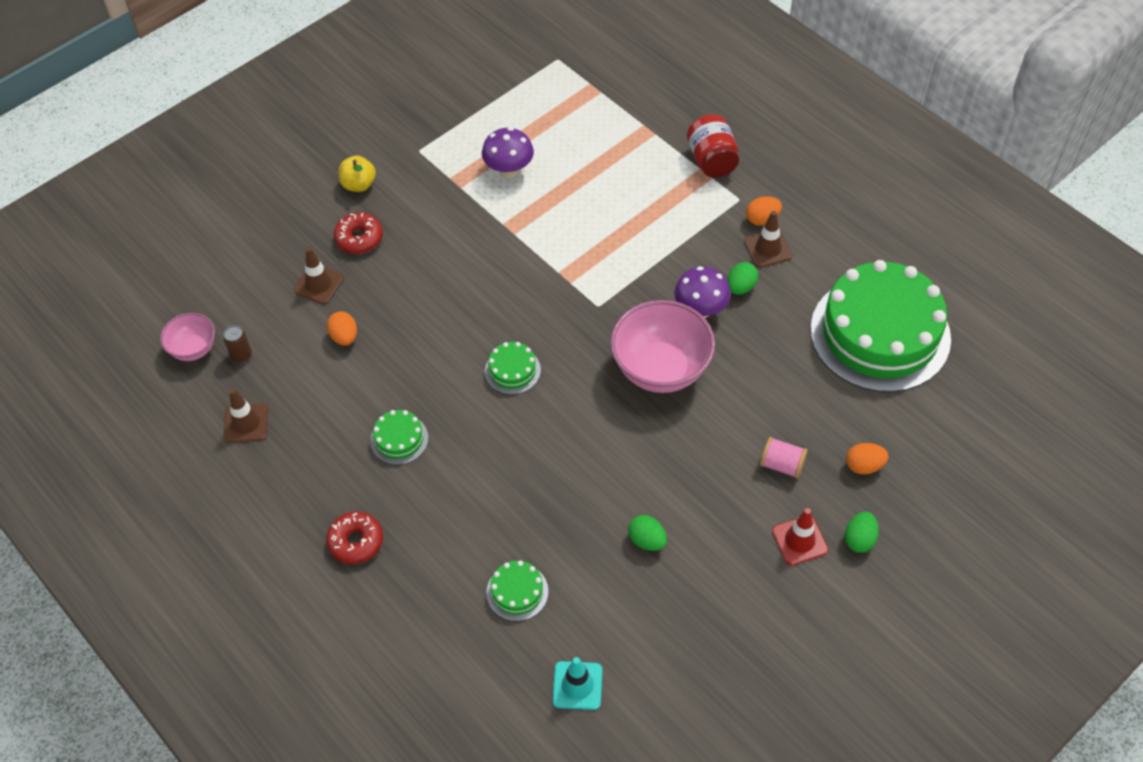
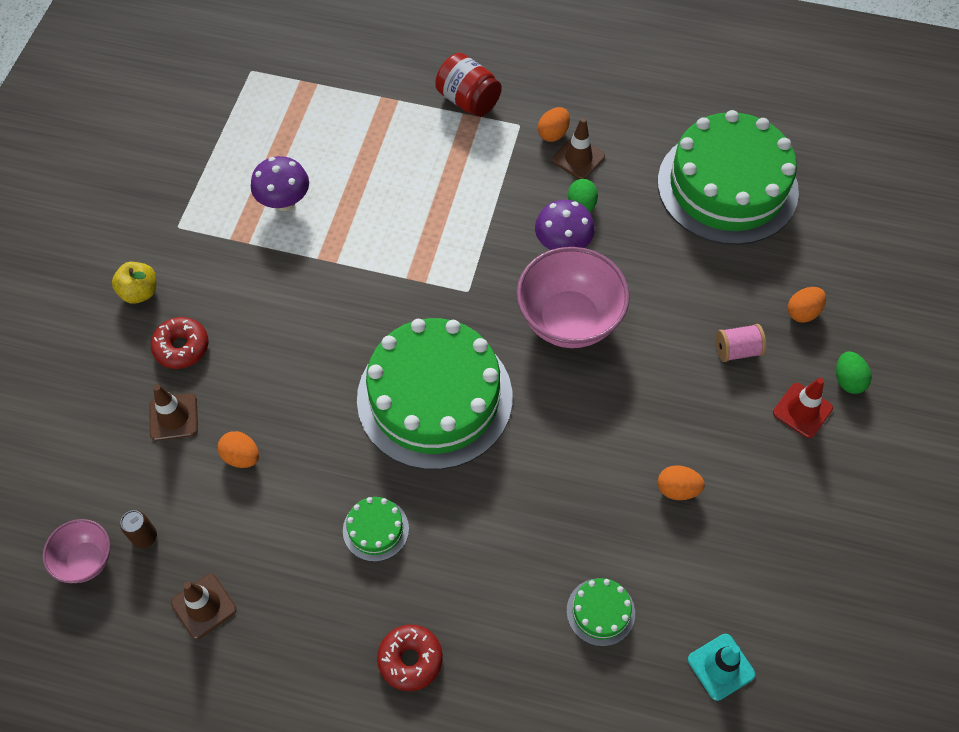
camera: 35 degrees left, 5 degrees up
green cake [485,342,541,394] -> green cake [357,318,512,470], size x2.50
green egg [628,515,667,551] -> orange egg [658,465,705,500]

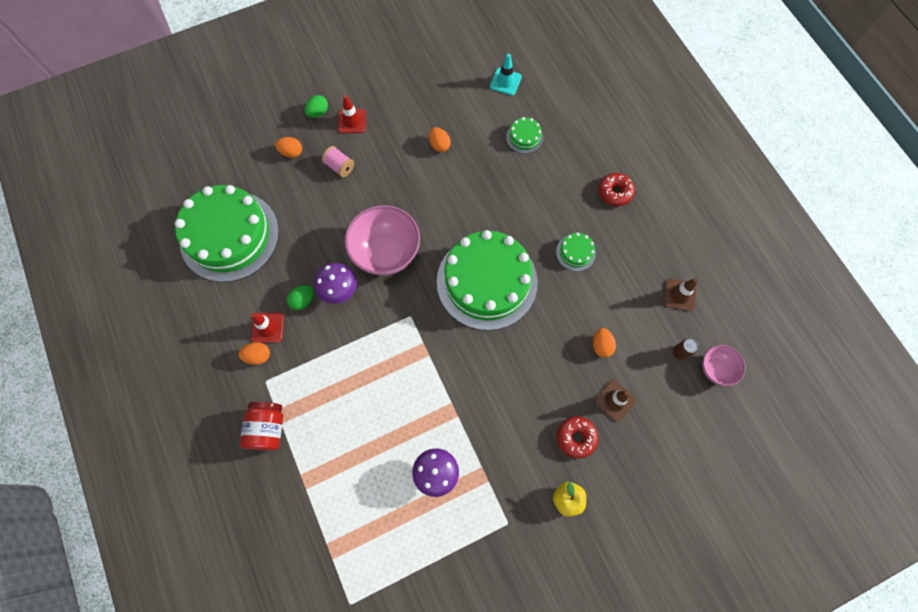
camera: 130 degrees left, 10 degrees up
brown traffic cone [552,118,605,179] -> red traffic cone [251,313,284,343]

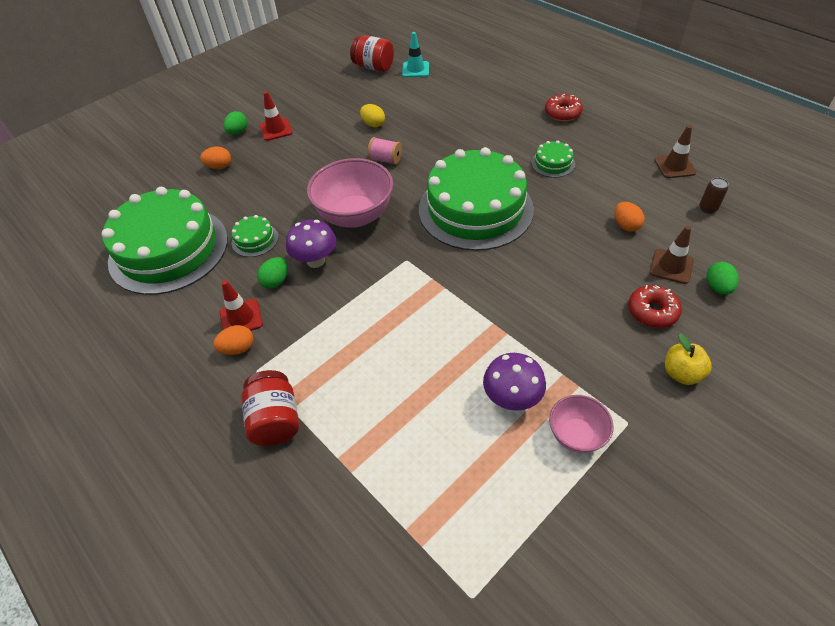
camera: 15 degrees left, 20 degrees down
pink spool [322,146,354,177] -> pink spool moved to [367,137,402,165]
orange egg [429,127,451,152] -> yellow egg [360,104,385,127]
green cake [506,117,543,154] -> green cake moved to [232,215,278,257]
pink bowl [702,345,746,386] -> pink bowl moved to [549,395,614,453]
none -> red jar [350,35,394,72]
none -> green egg [706,262,739,295]

